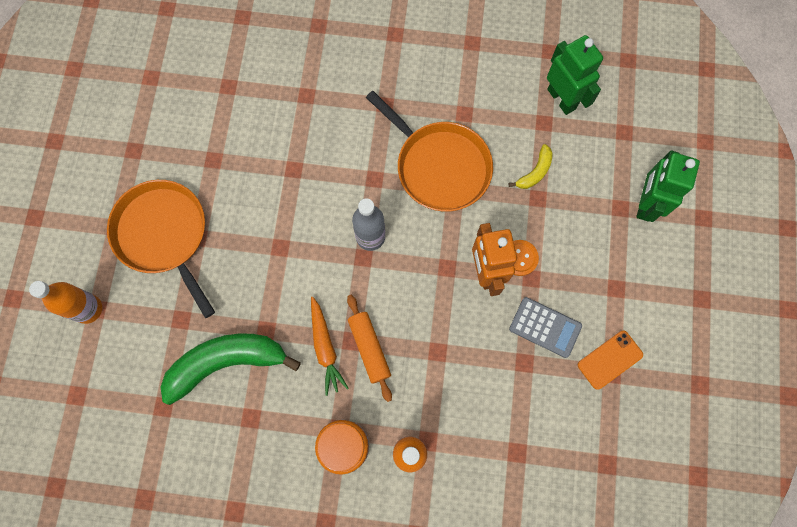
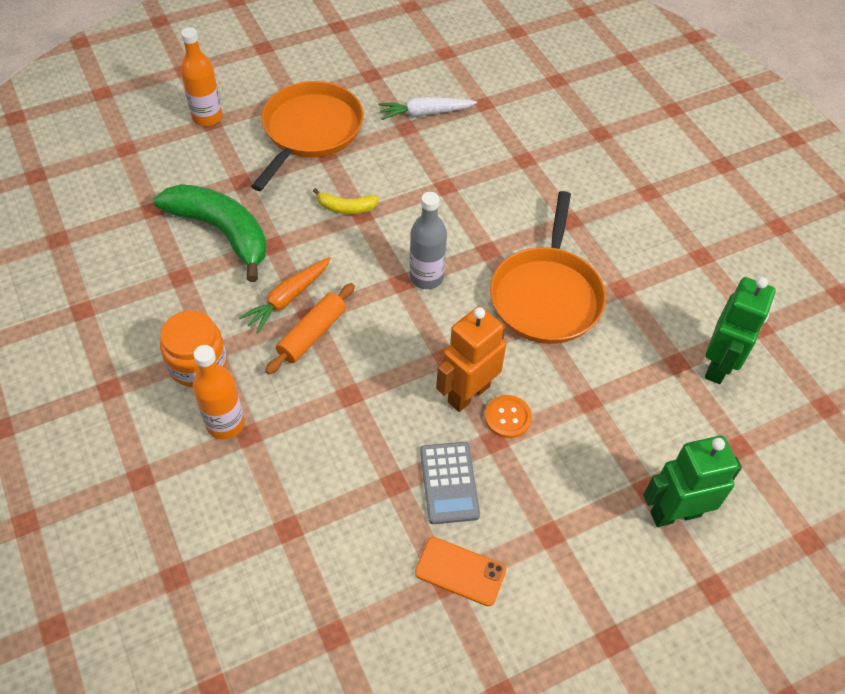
camera: 55 degrees right, 20 degrees down
yellow banana [508,144,553,189] -> yellow banana moved to [313,188,379,214]
none -> white carrot [378,97,477,120]

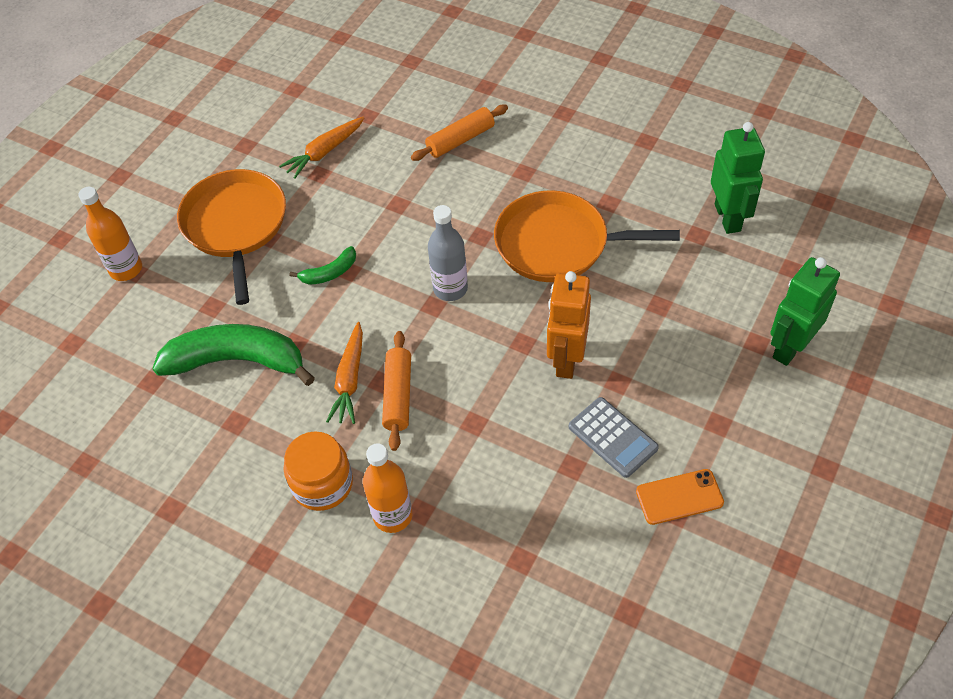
camera: 30 degrees left, 0 degrees up
yellow banana [313,188,379,214] -> green banana [290,246,356,285]
white carrot [378,97,477,120] -> orange carrot [279,116,365,179]
orange button [485,395,532,439] -> none
orange pan [490,191,606,344] -> orange pan turned 120 degrees clockwise [494,190,680,282]
none -> orange rolling pin [411,105,508,161]

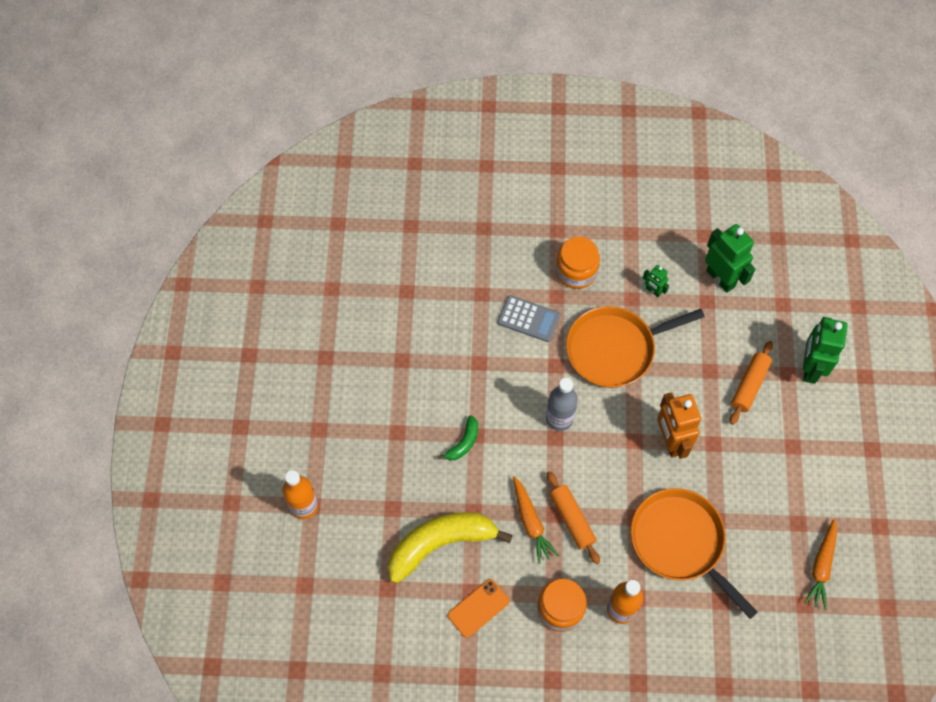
camera: 30 degrees left, 10 degrees up
green banana [152,324,315,386] -> yellow banana [388,512,513,584]
orange pan [177,169,286,305] -> orange pan moved to [631,488,758,619]
orange carrot [279,116,365,179] -> orange carrot moved to [804,519,837,610]
orange rolling pin [411,105,508,161] -> orange rolling pin moved to [730,341,773,425]
grey calculator [569,397,659,478] -> grey calculator moved to [498,295,561,342]
orange phone [636,469,724,525] -> orange phone moved to [448,579,509,638]
none -> orange jar [556,237,600,289]
none -> green robot [643,265,669,297]

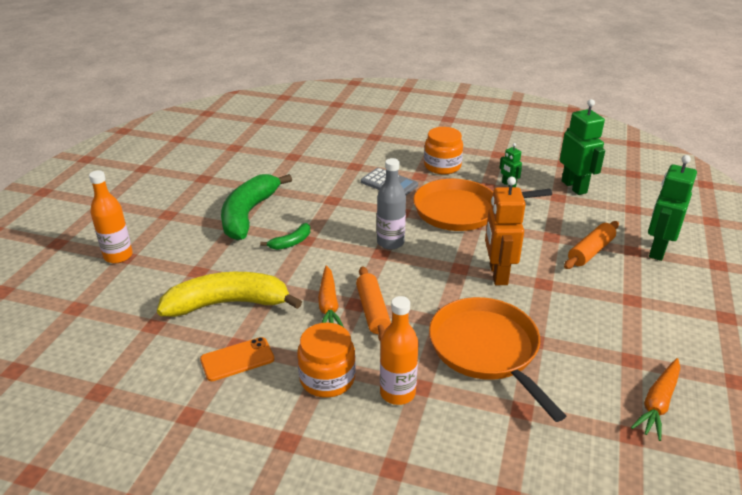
camera: 15 degrees right, 30 degrees down
none -> green banana [221,174,292,240]

